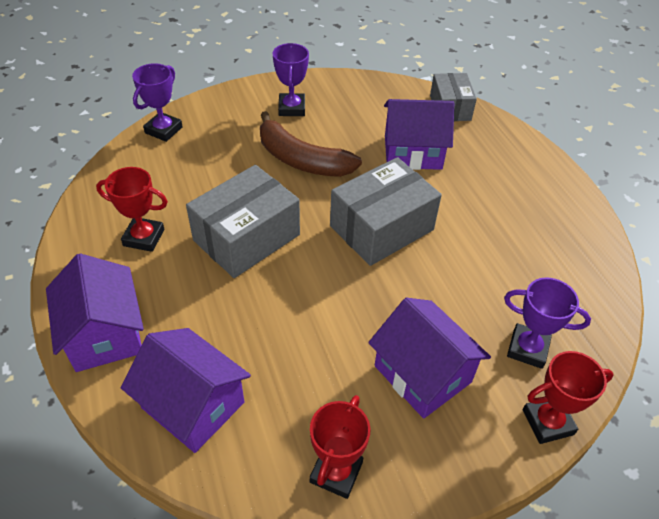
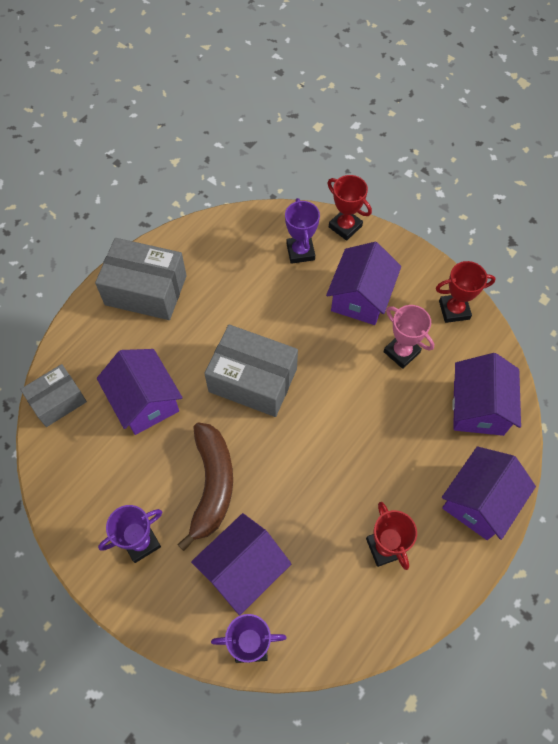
camera: 120 degrees left, 15 degrees up
grey box [186,165,300,278] -> grey box moved to [95,238,187,320]
none -> purple house [191,513,291,615]
none -> pink trophy [383,305,434,369]

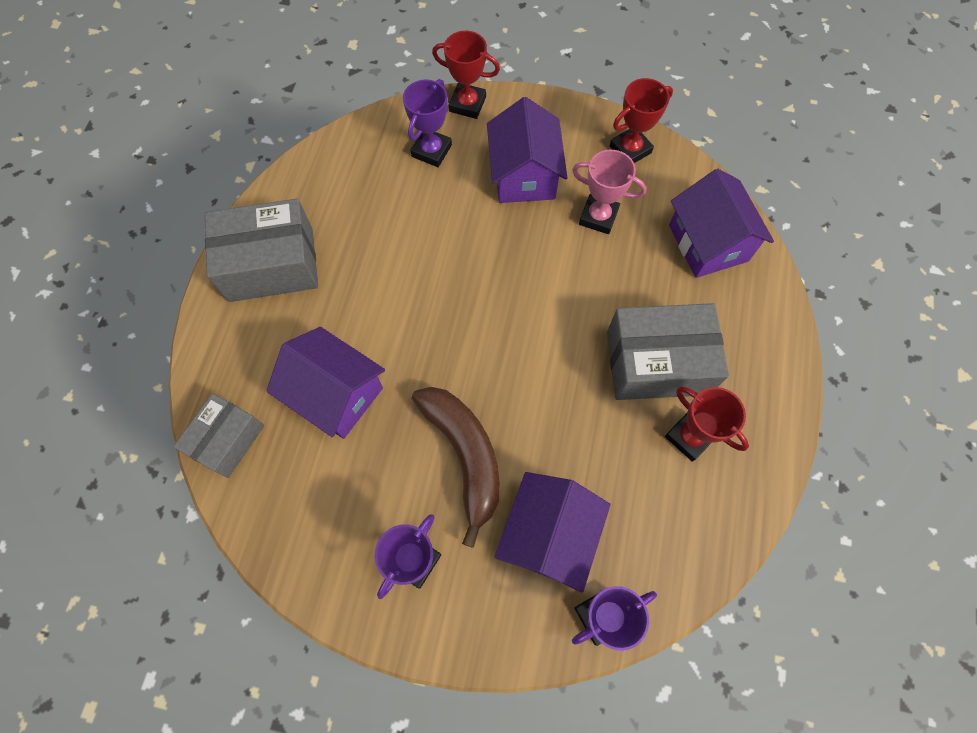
camera: 25 degrees left, 5 degrees up
grey box [204,324,298,417] -> grey box moved to [607,303,729,400]
purple trophy [285,198,320,264] -> purple trophy turned 60 degrees clockwise [403,79,452,167]
purple house [442,447,536,540] -> none

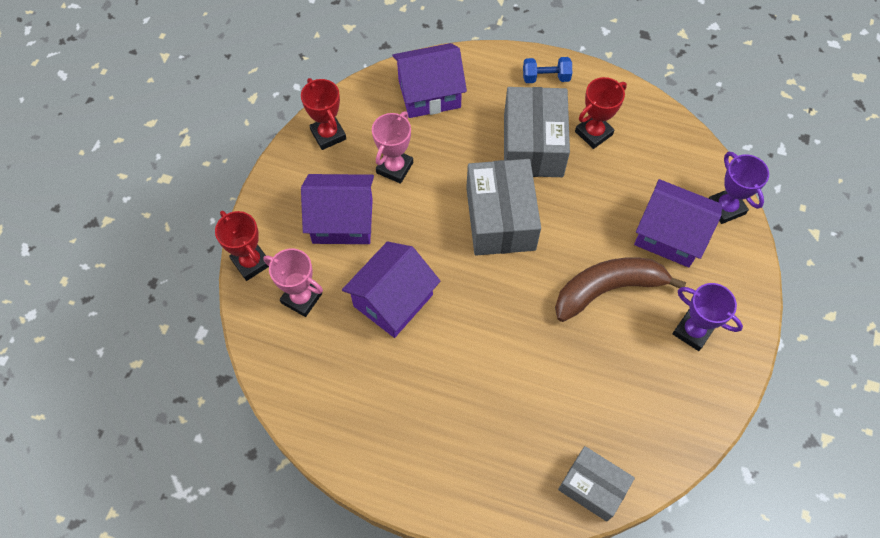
camera: 85 degrees left, 5 degrees down
grey box [205,199,318,302] -> grey box moved to [466,159,541,256]
purple house [266,327,385,439] -> purple house moved to [342,241,441,338]
purple trophy [403,79,452,167] -> pink trophy [263,248,323,317]
red trophy [432,31,500,119] -> red trophy turned 60 degrees counterclockwise [215,211,269,281]
none -> blue dumbbell [523,57,572,83]

